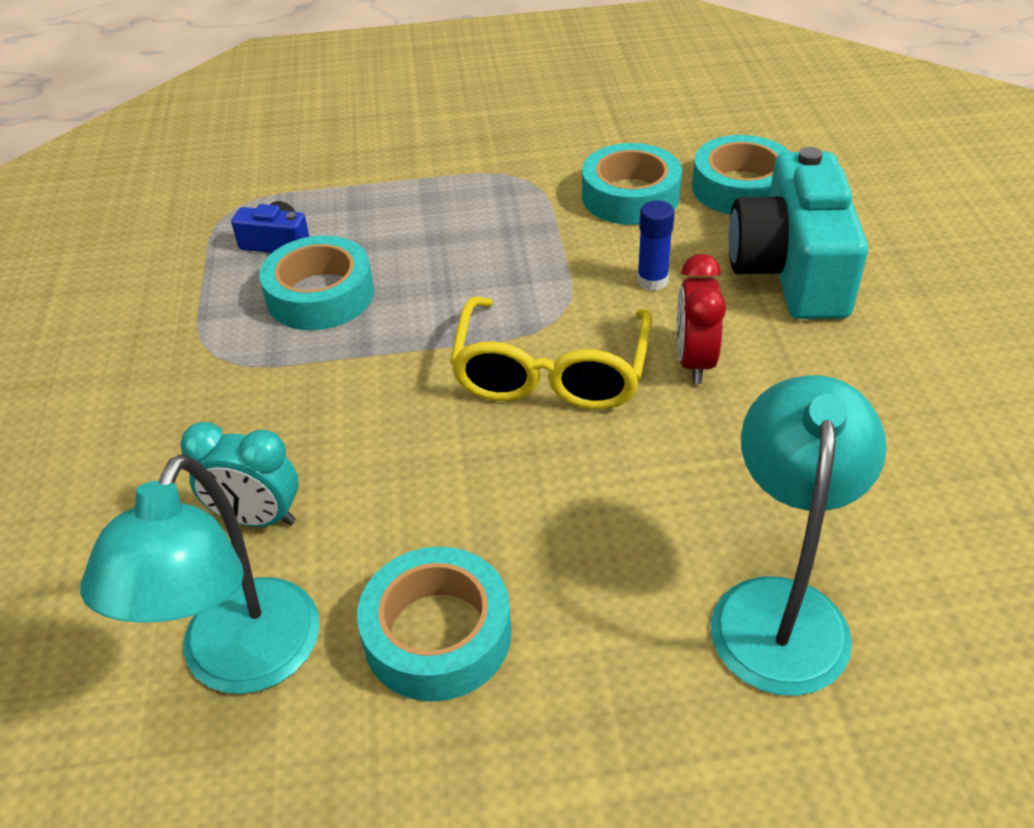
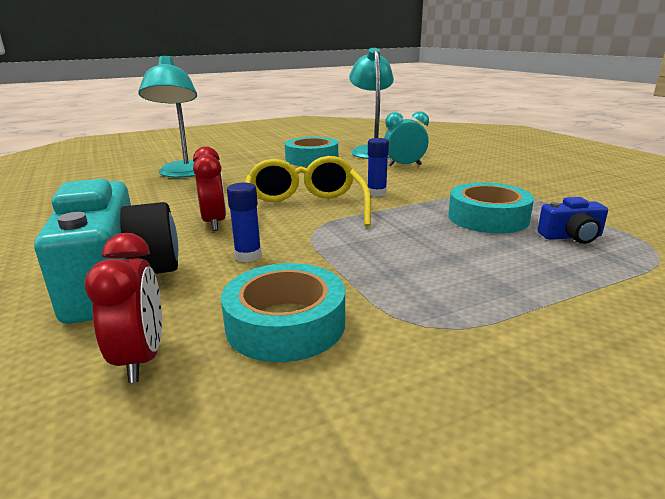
camera: 160 degrees right, 20 degrees down
turquoise tape [692,135,790,215] -> red clock [84,233,162,383]
none -> blue glue stick [368,138,389,197]

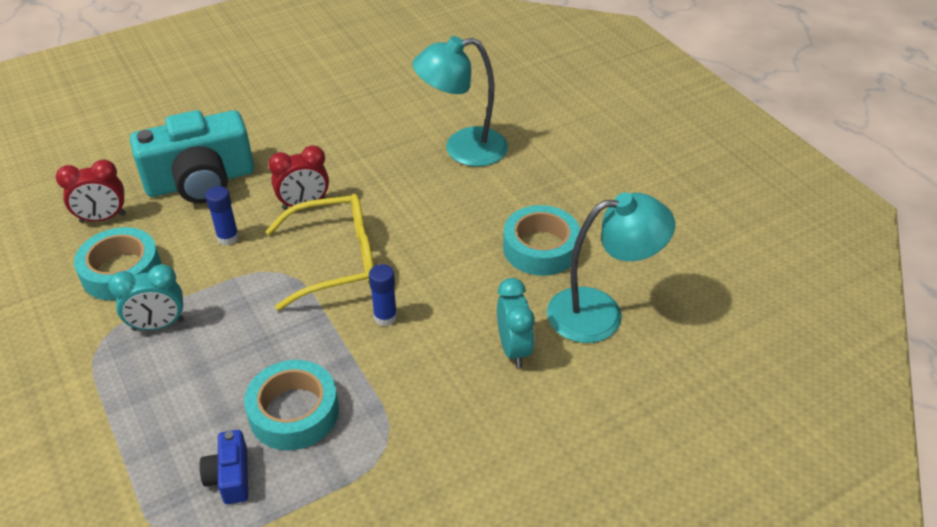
camera: 85 degrees right, 20 degrees up
none -> turquoise clock [108,264,184,331]

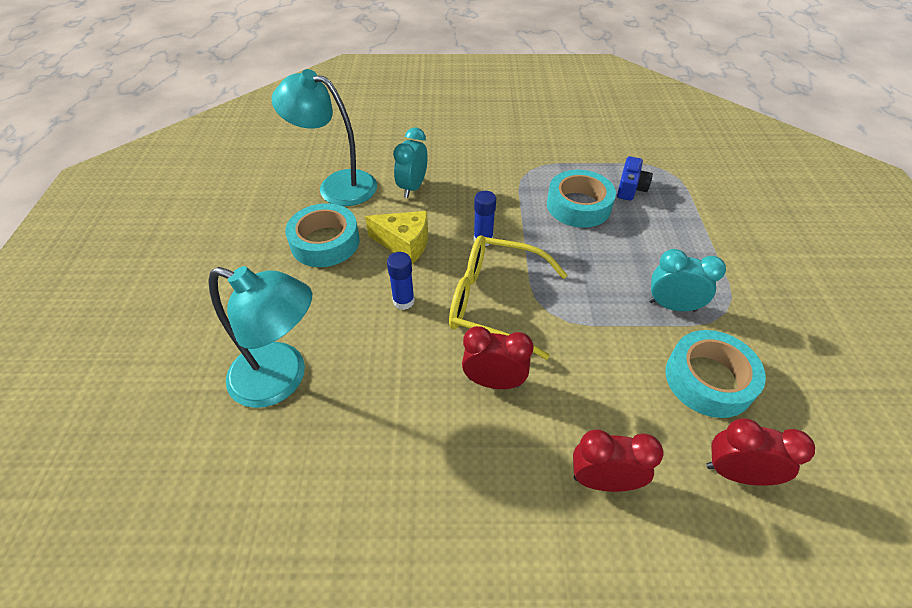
camera: 150 degrees left, 5 degrees up
turquoise camera [130,110,254,204] -> red clock [573,429,664,492]
blue glue stick [205,186,239,245] -> blue glue stick moved to [387,252,415,310]
none -> yellow cheese [365,211,428,264]

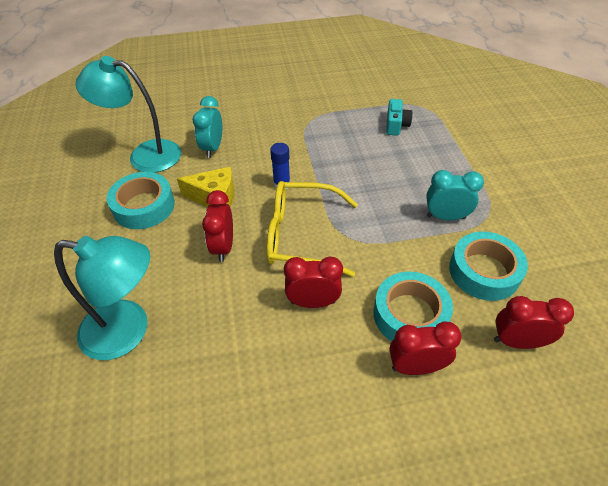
camera: 10 degrees left, 0 degrees up
blue glue stick [387,252,415,310] -> red clock [202,190,233,262]
turquoise tape [547,170,616,228] -> turquoise tape moved to [373,272,453,341]
blue camera [617,156,653,201] -> turquoise camera [386,99,413,136]

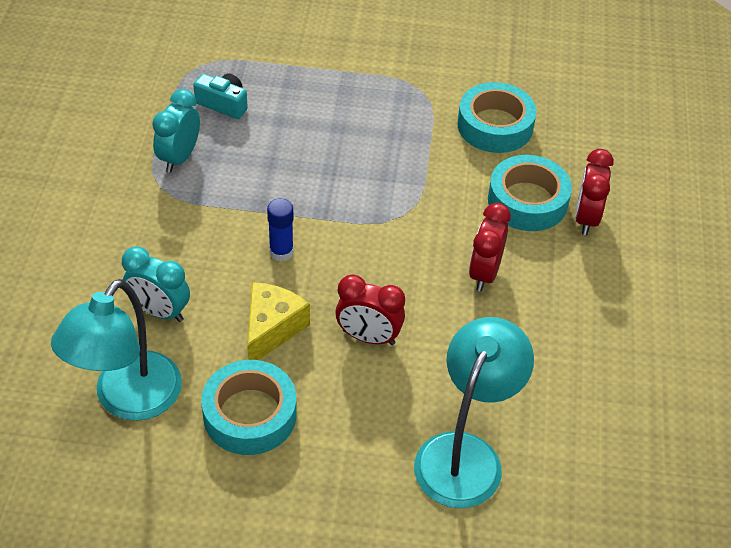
camera: 75 degrees left, 0 degrees up
yellow glasses [266,181,358,277] -> none
turquoise clock [426,170,484,220] -> turquoise clock moved to [152,89,200,173]
red clock [494,296,574,349] -> none

